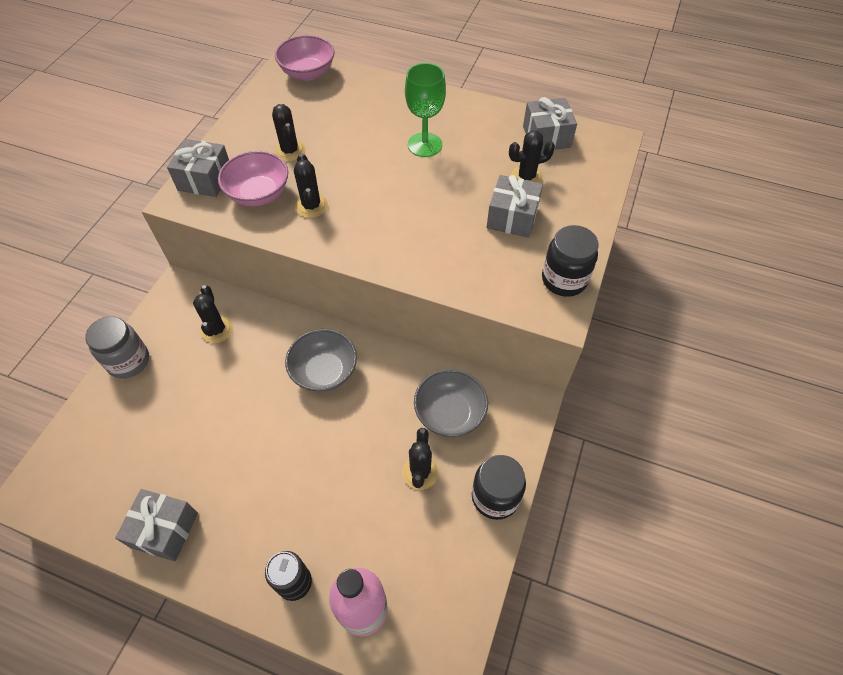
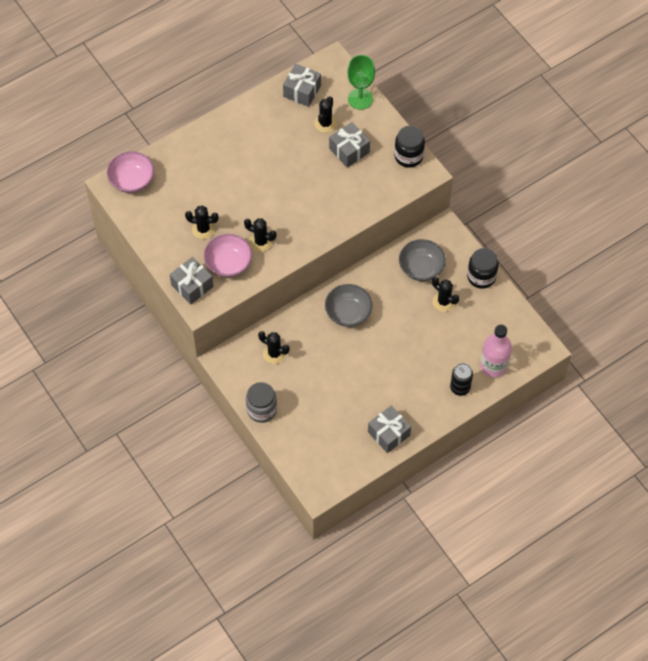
camera: 55 degrees left, 5 degrees up
green goblet [405,63,446,157] -> green goblet moved to [347,55,375,110]

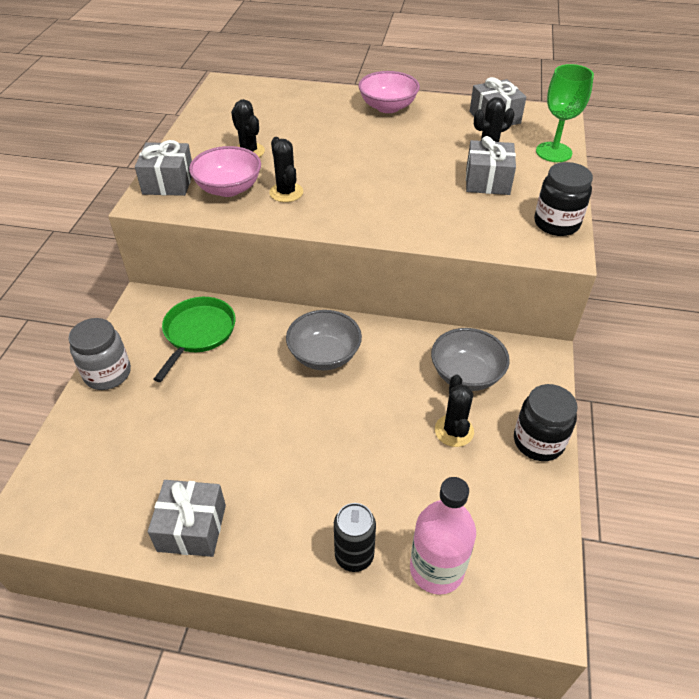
camera: 45 degrees right, 15 degrees down
pink bowl [107,151,154,193] -> pink bowl moved to [358,71,420,113]
black cactus [258,331,289,364] -> green pan [153,297,235,382]

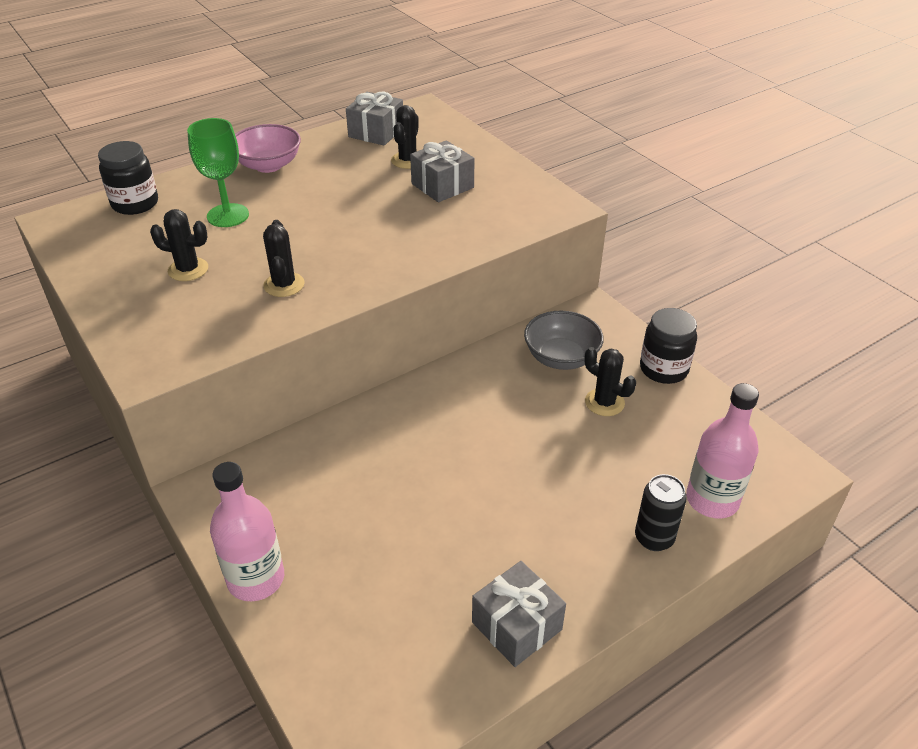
camera: 45 degrees left, 5 degrees down
grey jar [68,318,131,390] -> pink bottle [210,462,284,601]
grey gift [135,140,192,196] -> none
green pan [153,297,235,382] -> none
pink bowl [189,146,261,197] -> none
black cactus [269,137,303,202] -> black cactus turned 60 degrees clockwise [263,220,305,297]
grey bowl [286,310,362,370] -> none
black jar [534,162,593,236] -> black jar moved to [98,141,158,215]
green goblet [536,64,594,162] -> green goblet moved to [187,118,249,227]

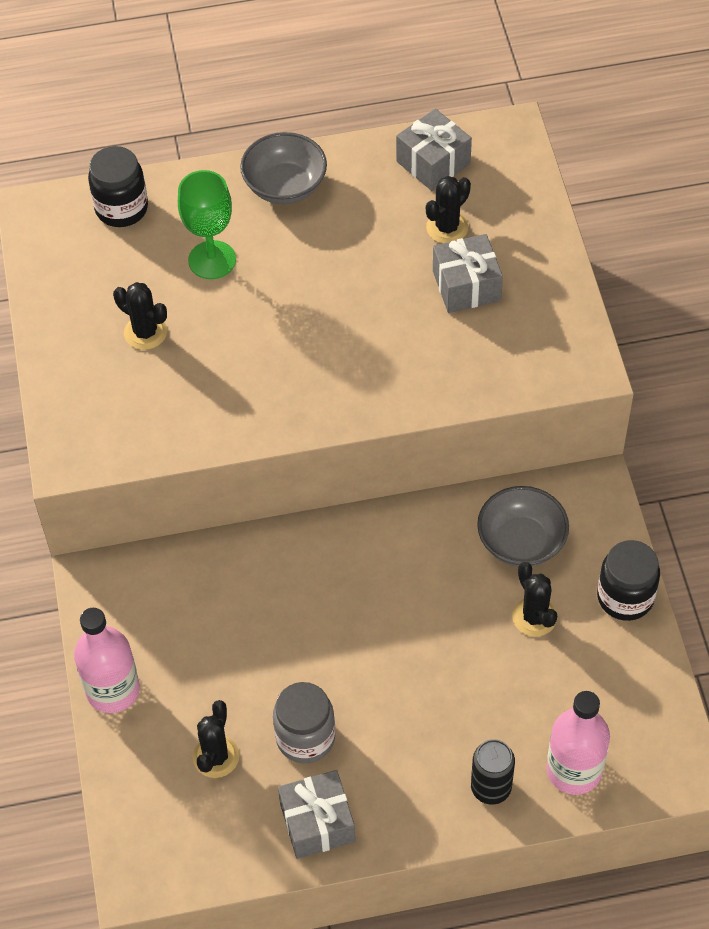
camera: 25 degrees right, 15 degrees up
pink bowl [235,124,301,173] -> grey bowl [240,132,327,204]
black cactus [263,220,305,297] -> black cactus moved to [193,700,239,778]
none -> grey jar [273,682,335,763]

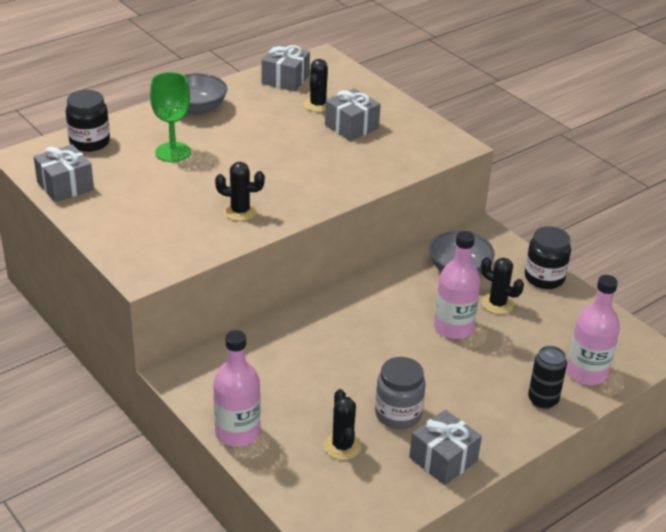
camera: 30 degrees left, 20 degrees down
black cactus [113,282,167,350] -> black cactus moved to [215,162,265,221]
none -> grey gift [34,144,94,202]
none -> pink bottle [434,231,481,339]

